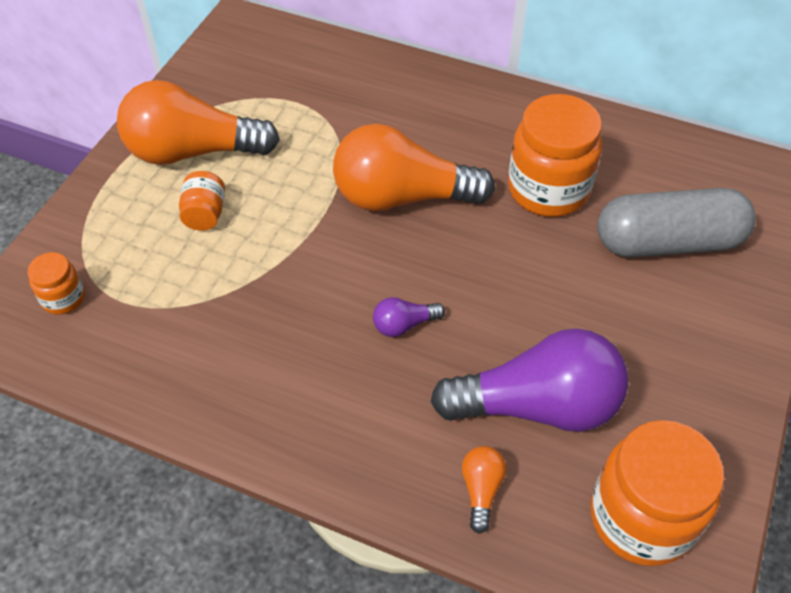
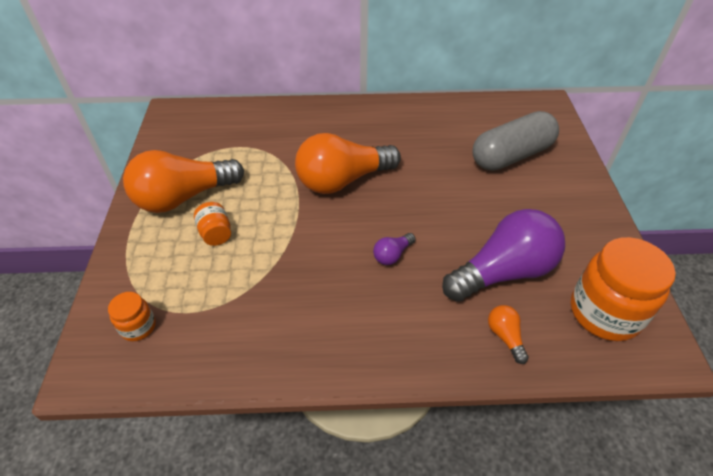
camera: 25 degrees left, 5 degrees down
orange jar [508,94,602,217] -> none

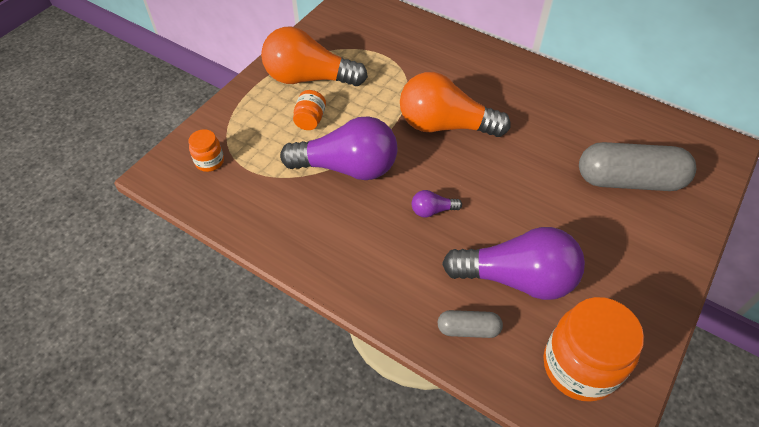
camera: 35 degrees right, 5 degrees up
orange light bulb [488,305,529,364] -> grey capsule [438,310,503,338]
none -> purple light bulb [280,116,397,180]

